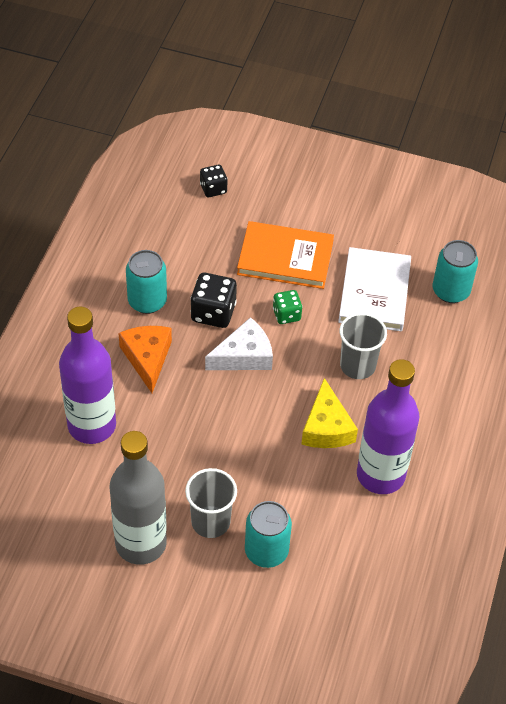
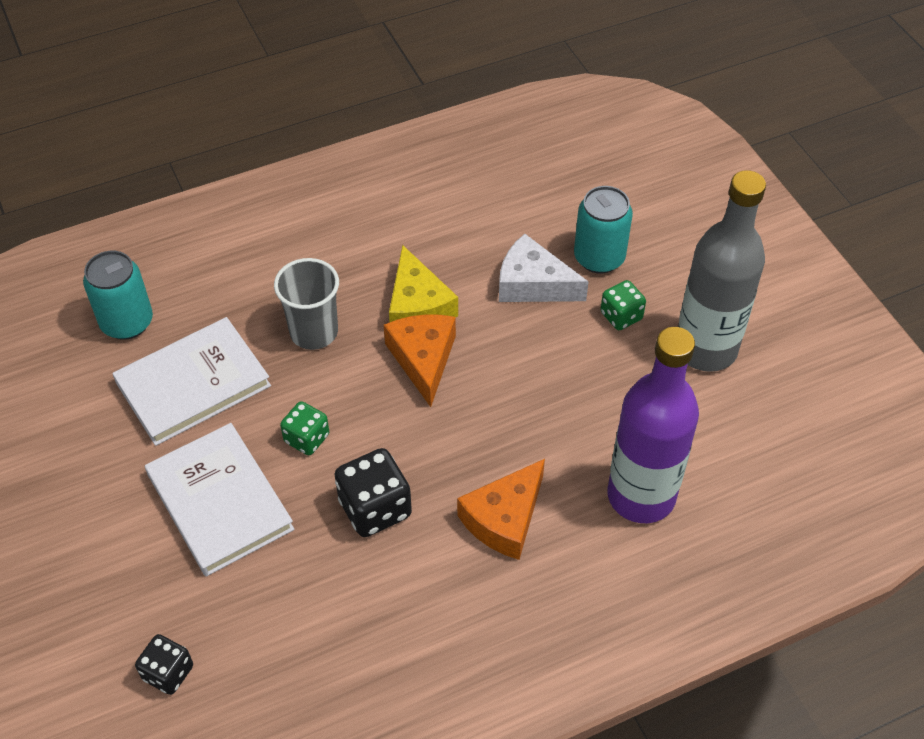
camera: 130 degrees left, 0 degrees up
turquoise can [126,250,167,314] -> none
grey cup [185,468,237,538] -> green dice [600,280,646,330]
white cheese [205,317,273,370] -> white cheese moved to [499,234,589,302]
orange book [237,221,334,289] -> white book [145,423,295,576]
yellow cheese [301,378,358,448] -> yellow cheese turned 120 degrees clockwise [389,245,458,322]
purple bottle [357,359,419,494] -> none
none -> orange cheese [384,314,456,407]

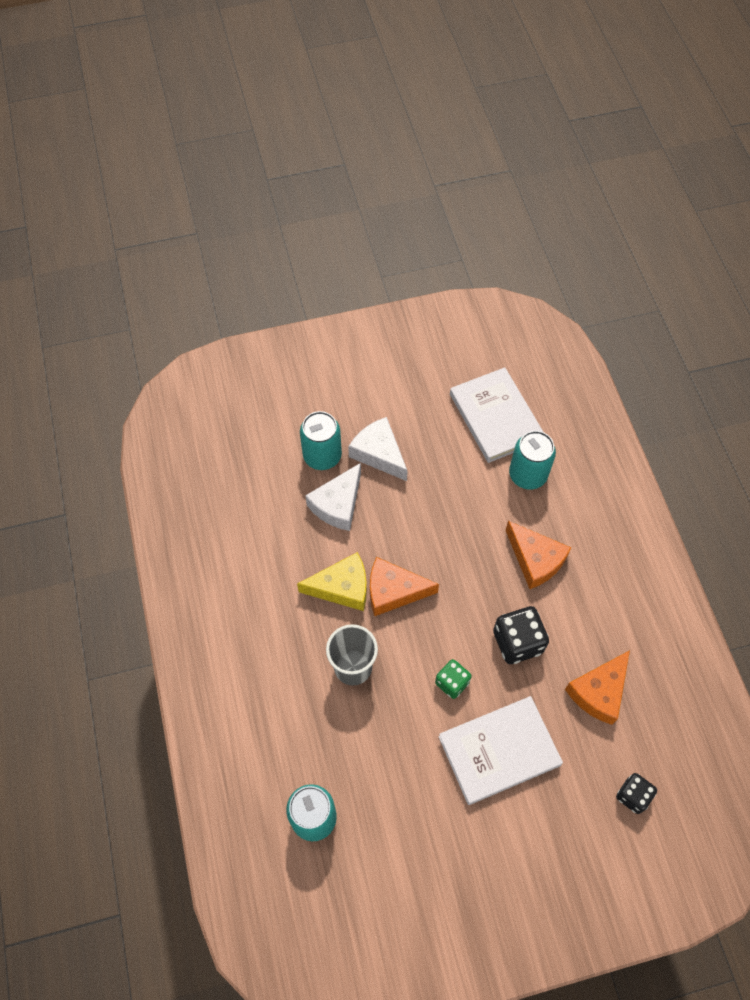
camera: 80 degrees left, 10 degrees up
white book [112,317,271,446] -> white book moved to [450,367,543,463]
green dice [600,280,646,330] -> white cheese [348,417,408,481]
purple bottle [607,327,699,523] -> turquoise can [509,431,556,490]
grey bottle [678,170,766,372] -> none
none -> orange cheese [565,650,630,725]

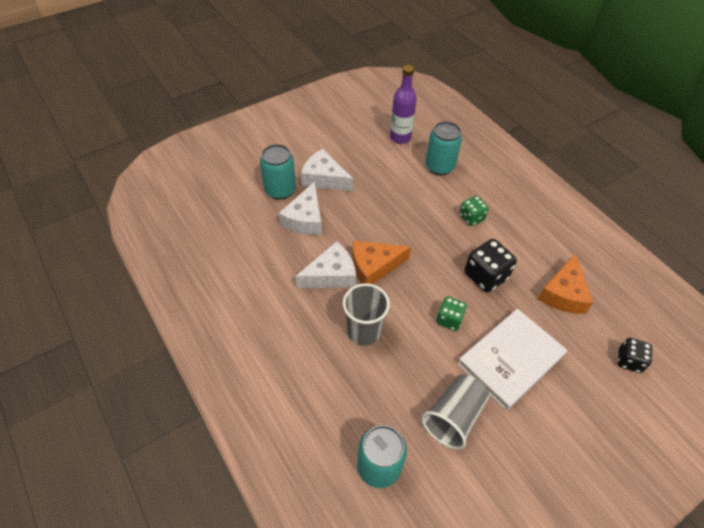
camera: 20 degrees left, 10 degrees down
yellow cheese [297,552,367,611] -> white cheese [295,241,356,288]
white book [450,367,543,463] -> purple bottle [390,65,417,144]
orange cheese [506,521,571,589] -> green dice [459,196,489,226]
none -> grey cup [421,374,490,449]

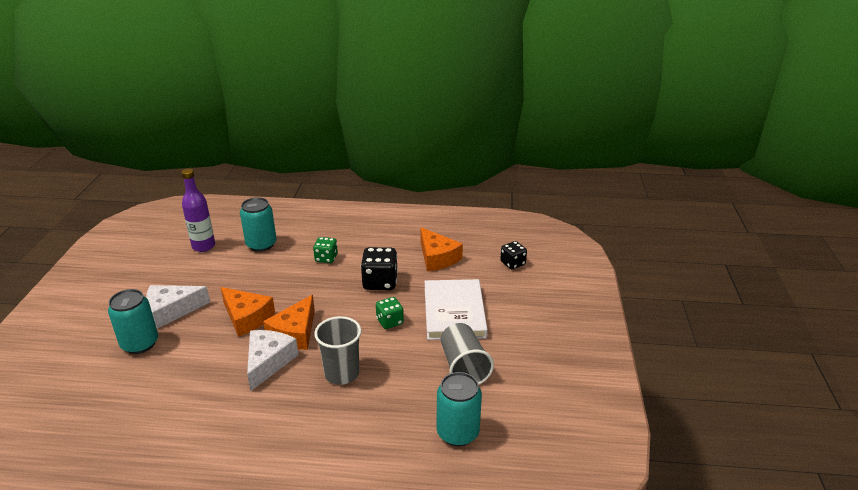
camera: 50 degrees left, 20 degrees down
white cheese [279,182,322,235] -> none
none -> orange cheese [220,287,275,337]

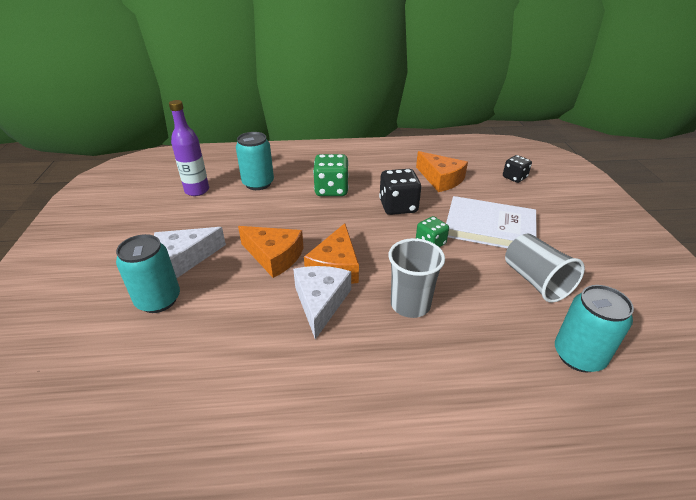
camera: 10 degrees left, 5 degrees up
green dice [313,237,338,263] -> green dice [313,154,349,196], size x1.59
white book [425,279,488,340] -> white book turned 60 degrees counterclockwise [446,196,536,249]

